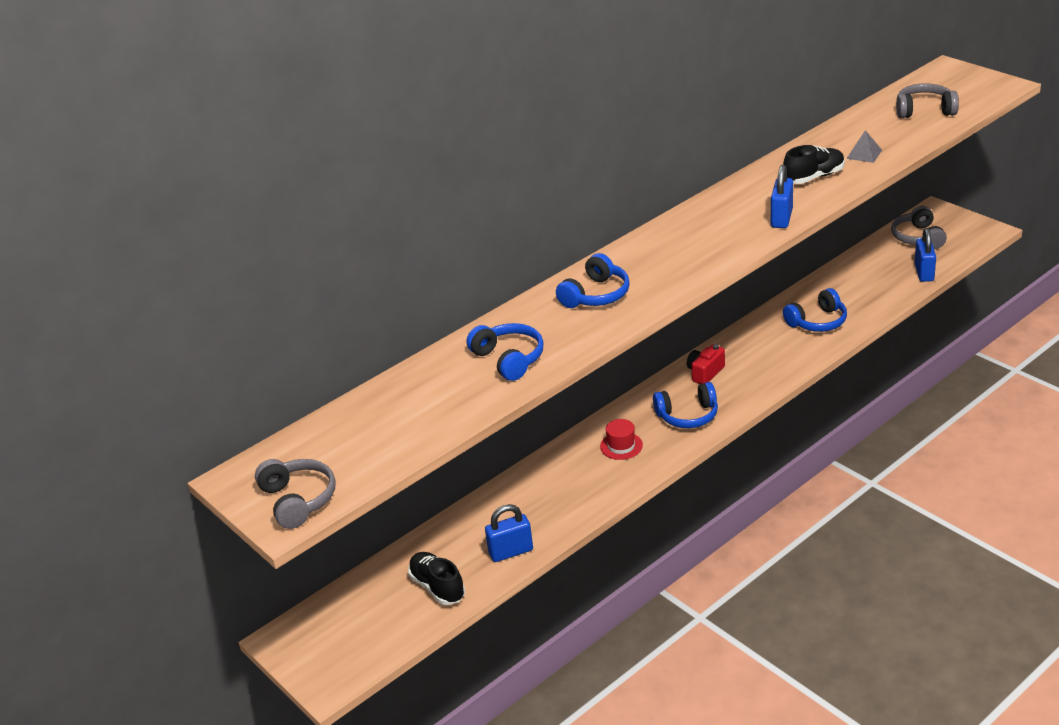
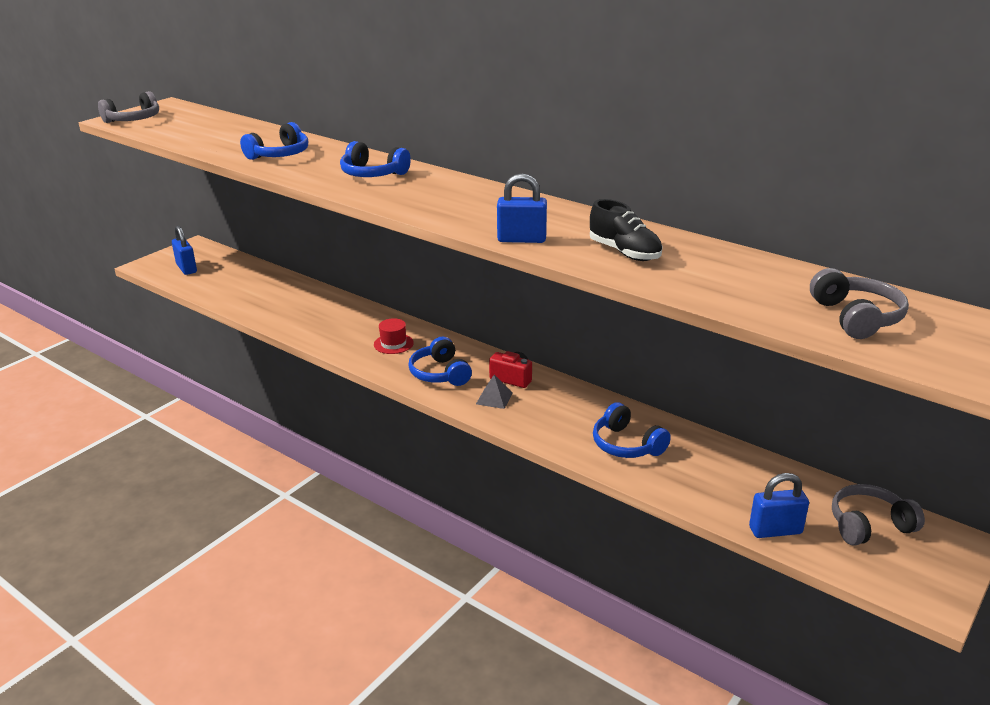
camera: 75 degrees right, 5 degrees down
black shoe [408,552,465,605] -> none
blue padlock [485,504,533,562] -> blue padlock moved to [172,226,197,275]
grey pyramid [846,130,882,163] -> grey pyramid moved to [476,375,513,409]

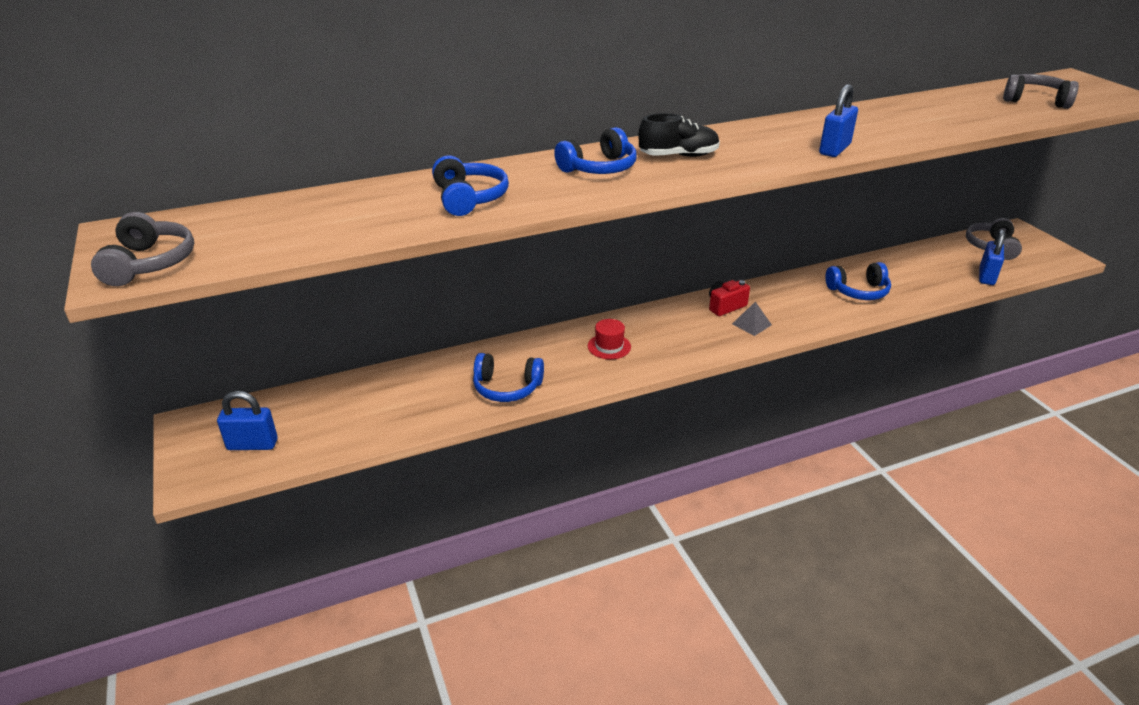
camera: 60 degrees left, 5 degrees up
blue headphones [408,337,472,386] -> blue headphones moved to [473,353,544,402]
black shoe [590,199,663,261] -> black shoe moved to [639,113,720,157]

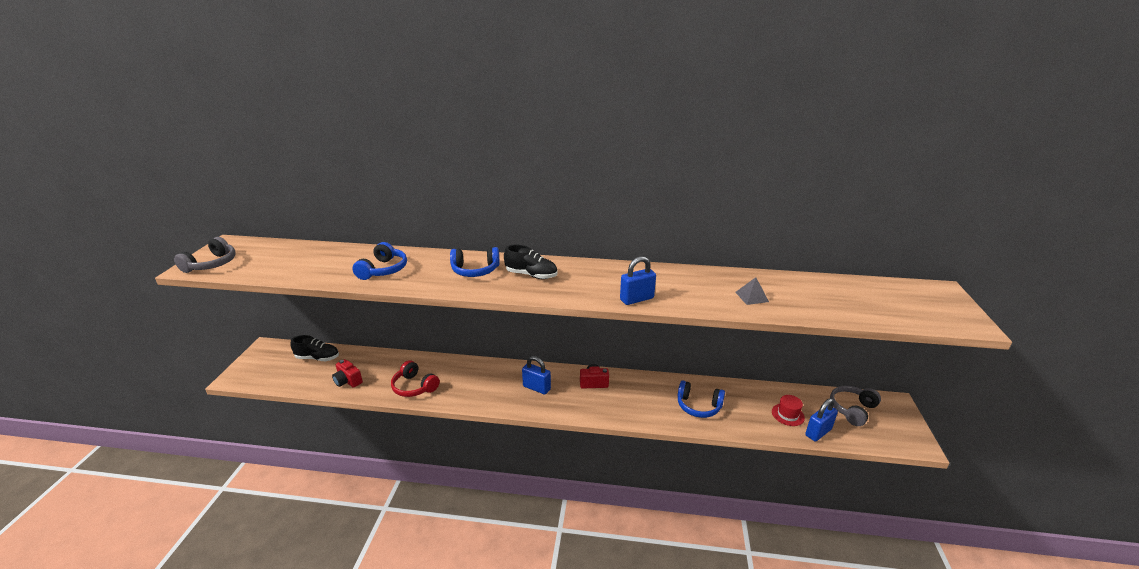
camera: 30 degrees right, 5 degrees down
blue padlock [217,391,278,450] -> blue padlock moved to [522,356,551,395]
blue headphones [473,353,544,402] -> red headphones [391,360,440,397]
red hat [588,319,631,359] -> red hat moved to [772,395,805,426]
grey pyramid [732,302,772,336] -> grey pyramid moved to [735,277,769,305]
grey headphones [1003,74,1079,109] -> none
none -> black shoe [290,335,339,361]
none -> red camera [332,359,363,388]

